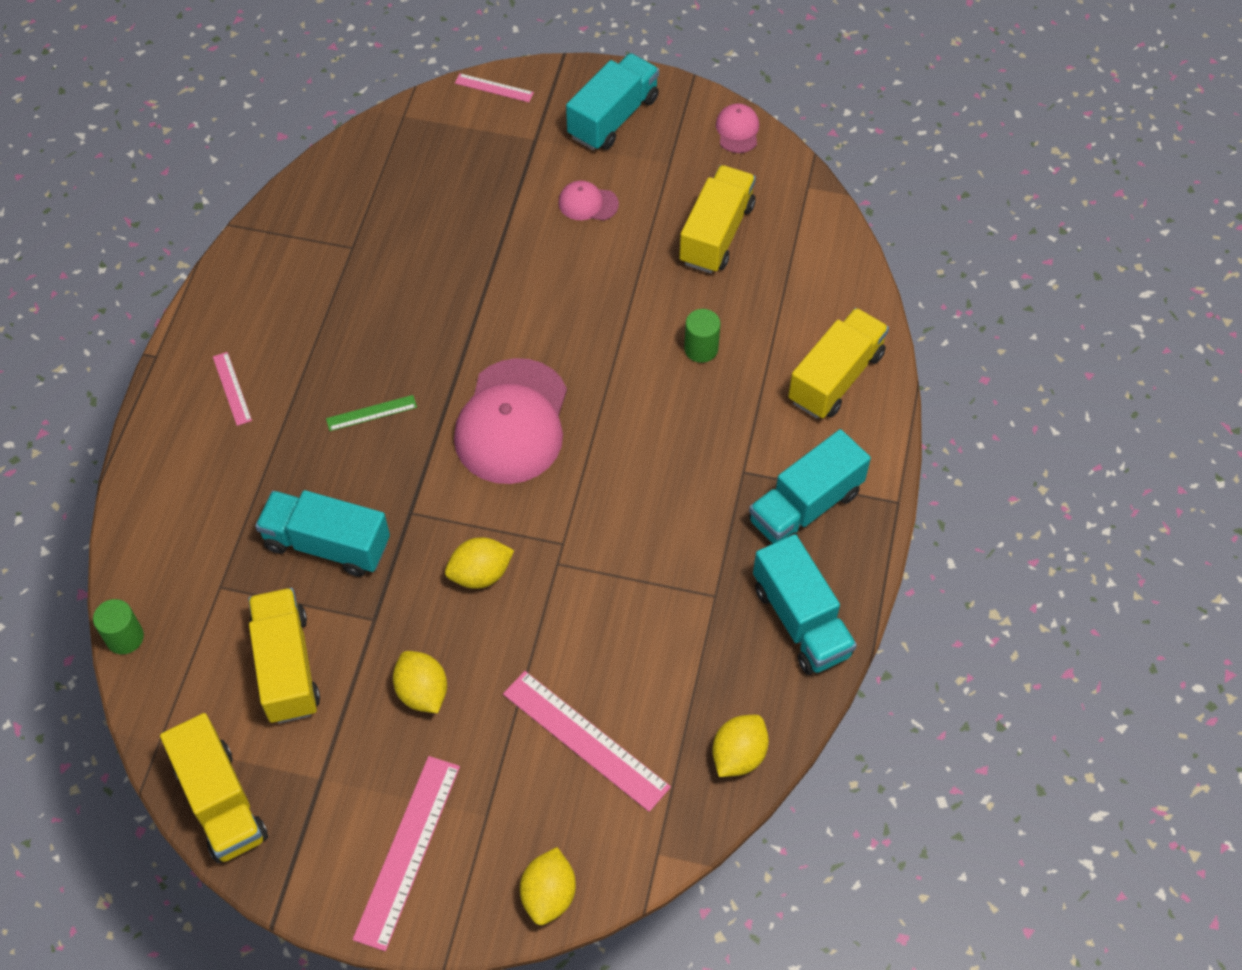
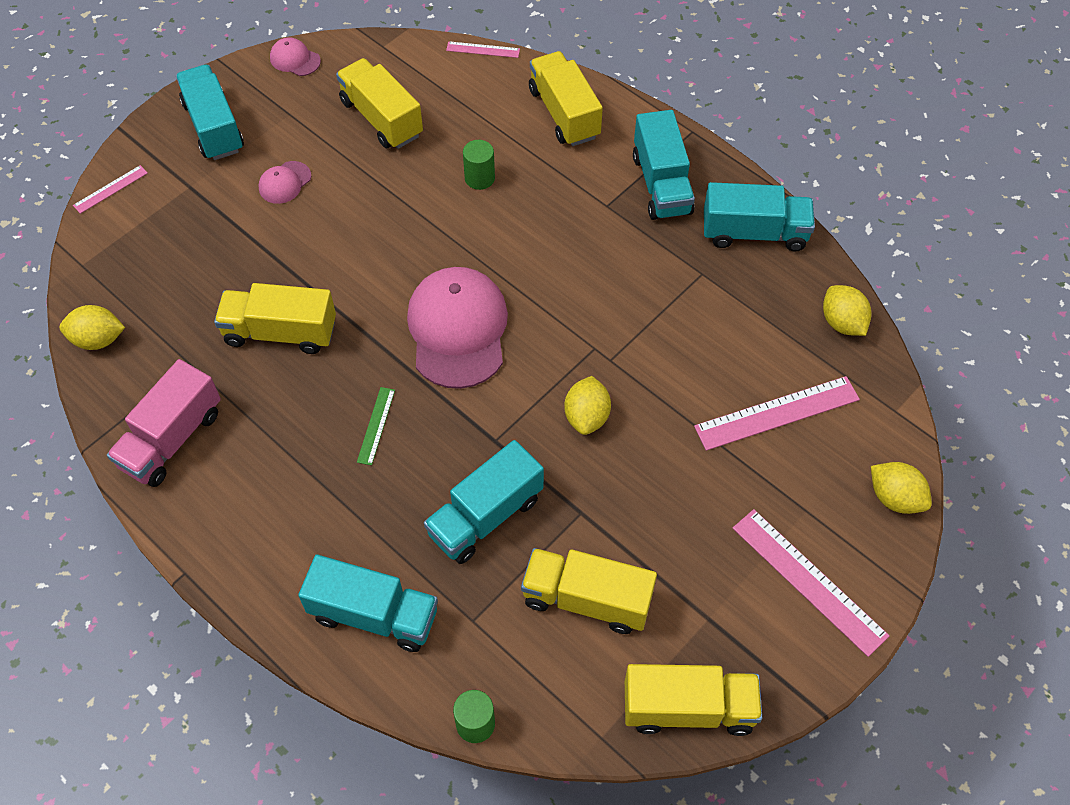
camera: 60 degrees left, 0 degrees up
pink ruler [213,352,252,426] -> pink ruler moved to [446,41,520,58]
yellow lemon [393,651,447,713] -> yellow lemon moved to [59,305,125,350]
pink cap [454,358,567,484] -> pink cap turned 135 degrees counterclockwise [407,267,508,389]
none -> pink truck [107,359,221,487]
none -> yellow truck [214,283,336,354]
none -> turquoise truck [298,555,438,652]

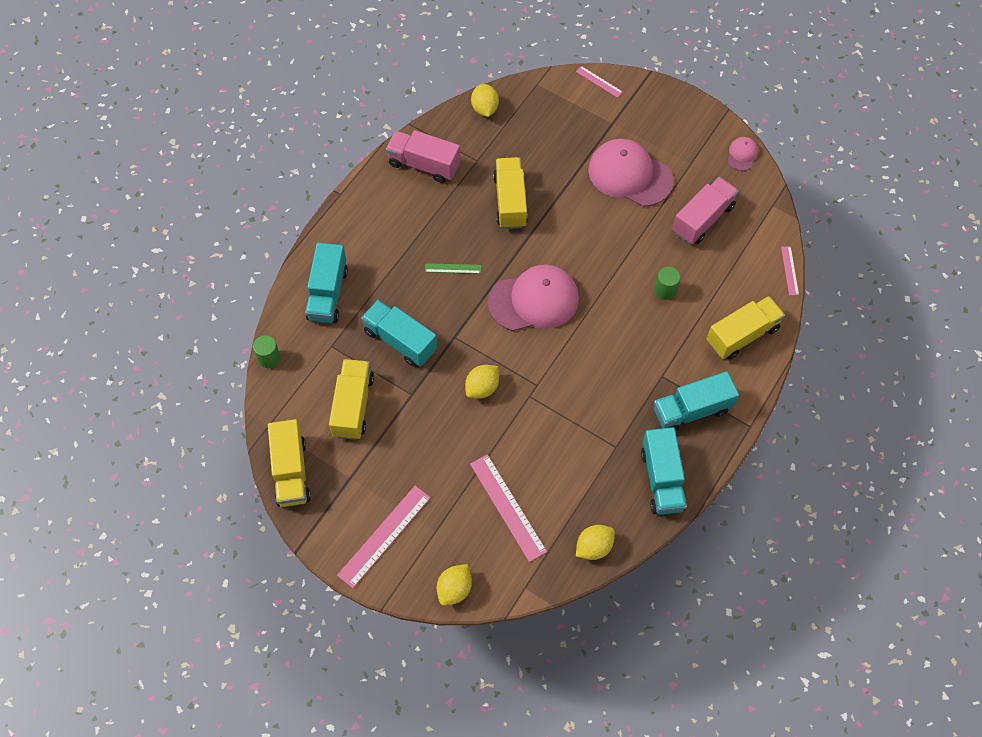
camera: 80 degrees right, 5 degrees up
turquoise truck [176,65,244,160] -> none
pink cap [258,161,311,204] -> pink cap [588,139,673,207], size x2.22
yellow truck [336,58,423,149] -> pink truck [673,177,739,244]
yellow lemon [564,376,611,435] -> yellow lemon turned 45 degrees counterclockwise [465,365,499,398]

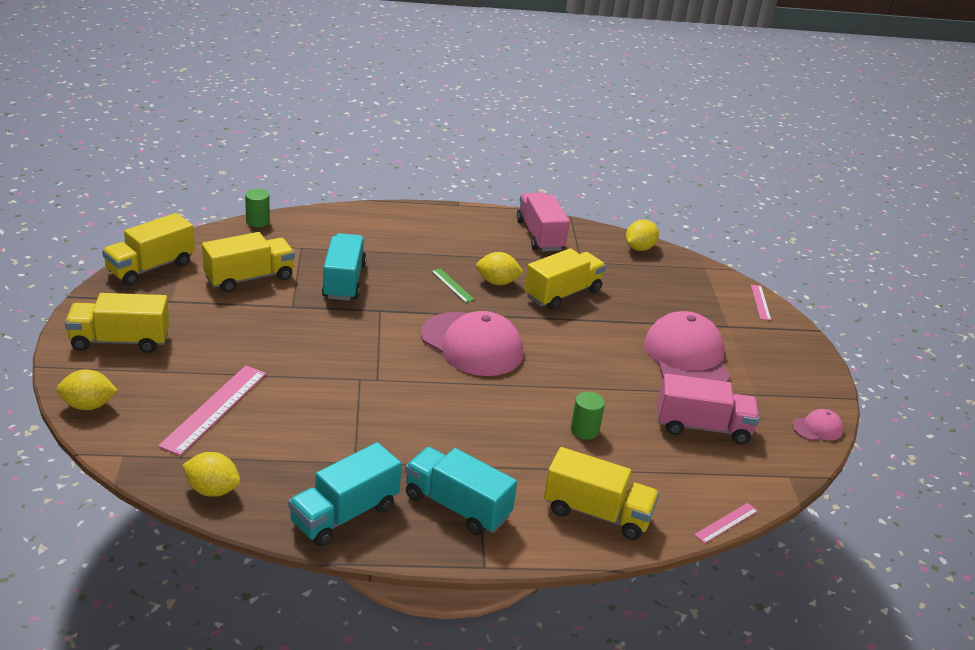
camera: 50 degrees right, 30 degrees down
turquoise truck [305,243,348,323] -> none
pink ruler [337,486,431,588] -> yellow truck [65,293,169,353]
yellow lemon [465,365,499,398] -> yellow lemon moved to [476,252,523,285]

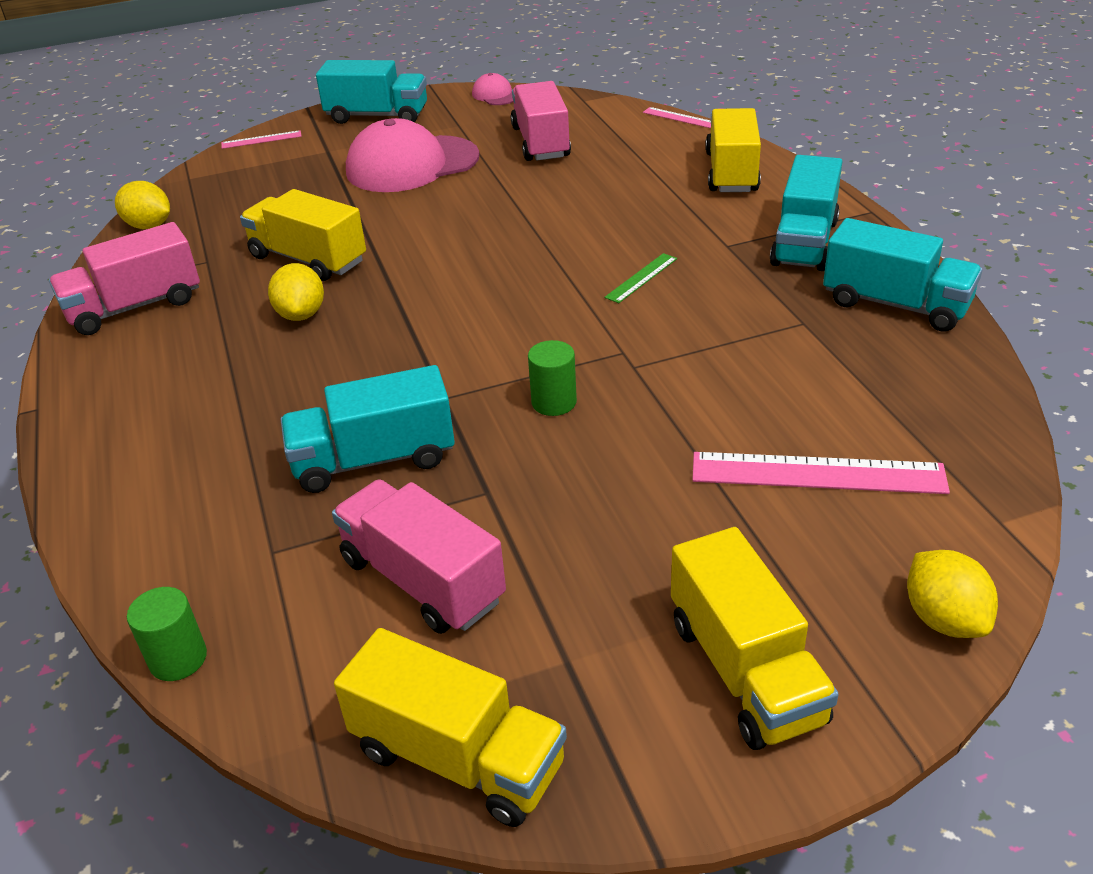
camera: 100 degrees left, 5 degrees up
yellow lemon [182,452,240,497] -> none
yellow truck [202,232,295,292] -> pink truck [332,479,506,634]
pink cap [421,311,523,376] -> none
green ruler [431,268,475,303] -> green ruler moved to [604,253,677,303]
green cylinder [571,392,605,440] -> green cylinder moved to [528,340,577,416]
none -> turquoise truck [316,60,427,124]

